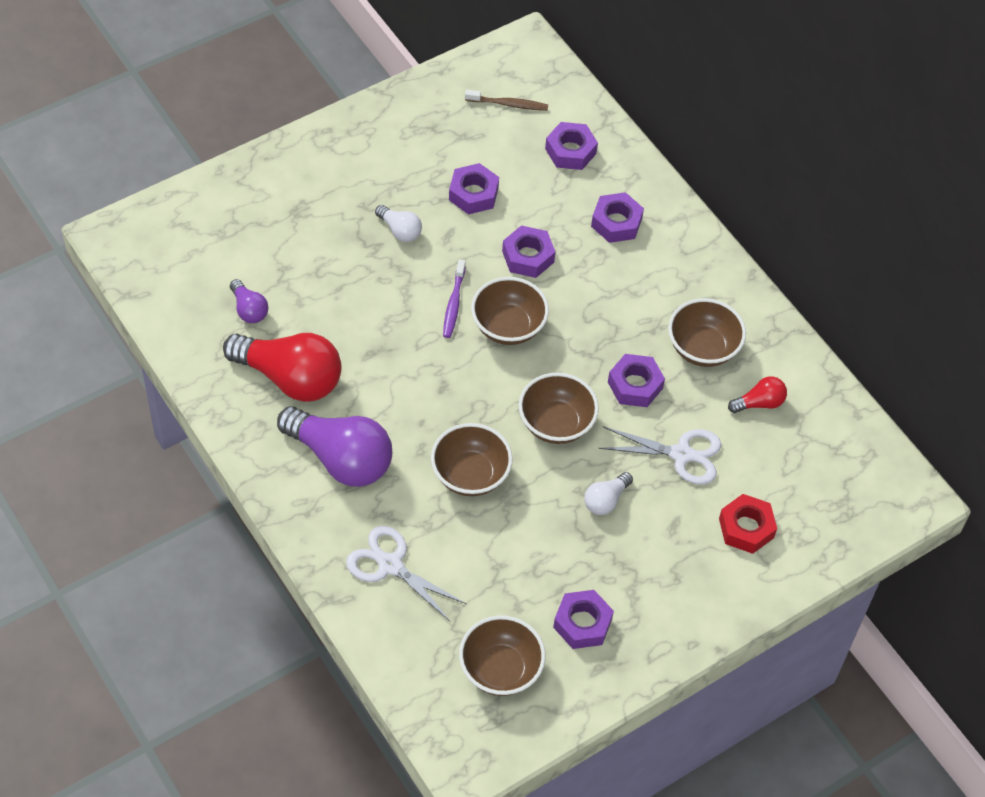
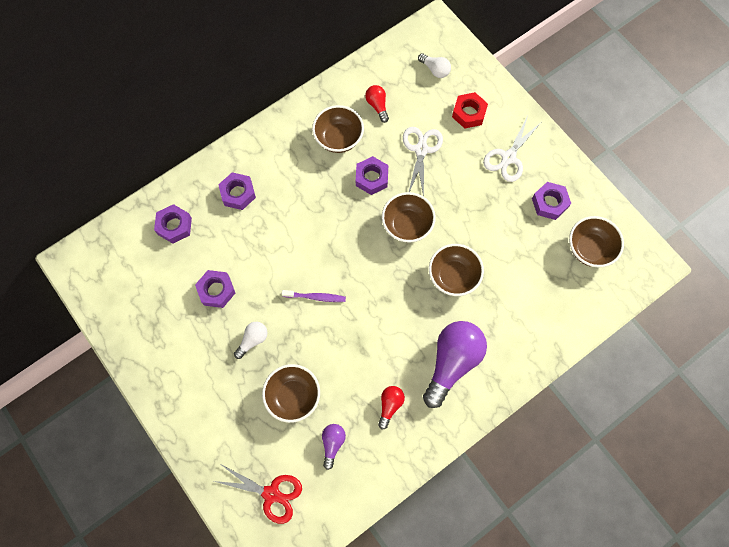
camera: 90 degrees left, 15 degrees up
red light bulb [223,333,342,402] -> red light bulb [378,386,405,429], size x0.47
purple light bulb [230,279,268,323] -> purple light bulb turned 45 degrees counterclockwise [322,424,346,470]
white scissors [346,526,466,621] -> white scissors moved to [483,116,541,182]
brown toothbrush [465,90,548,111] -> none
brown bowl [471,277,549,345] -> brown bowl moved to [262,364,320,423]
purple nut [502,225,555,278] -> none
white light bulb [584,472,633,515] -> white light bulb moved to [418,53,451,78]
none -> red scissors [214,463,302,524]

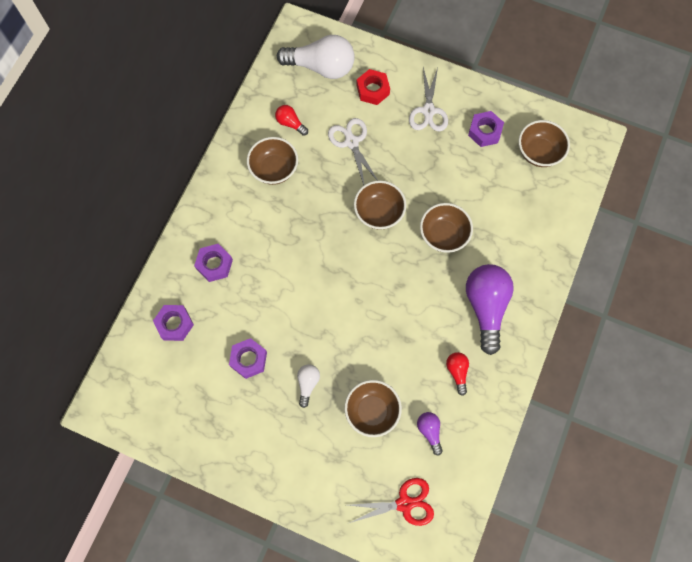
camera: 30 degrees left, 0 degrees up
purple toothbrush [282,290,346,302] -> none
purple nut [356,156,388,195] -> none
white light bulb [418,53,451,78] -> white light bulb [277,35,355,79], size x2.11

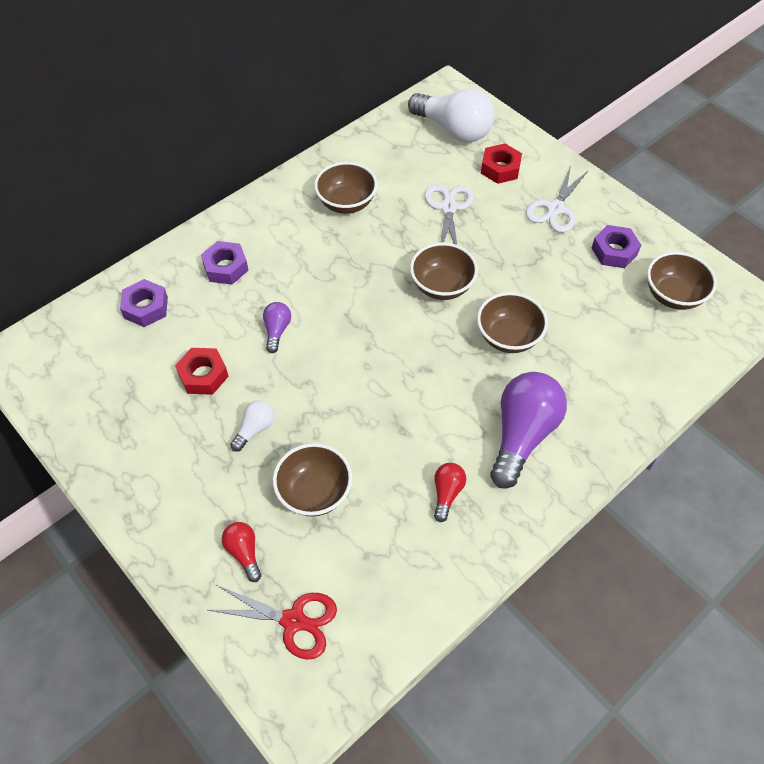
camera: 25 degrees right, 15 degrees down
purple nut [229,338,267,379] -> red nut [175,348,229,395]
red light bulb [275,105,308,136] -> red light bulb moved to [222,522,262,582]
purple light bulb [417,412,443,455] -> purple light bulb moved to [263,302,291,353]

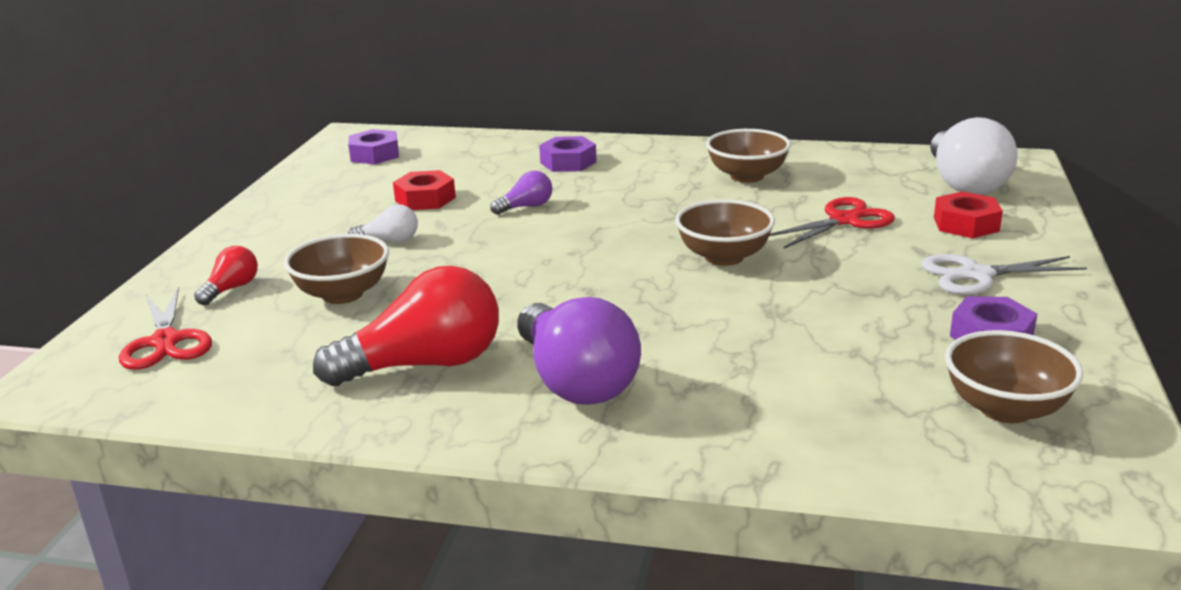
camera: 55 degrees right, 30 degrees down
purple nut [120,279,168,327] -> purple nut moved to [348,129,399,164]
white scissors [424,185,474,245] -> red scissors [769,197,895,249]
red light bulb [434,463,466,522] -> red light bulb [313,266,499,386], size x2.11
brown bowl [477,292,548,353] -> none
purple light bulb [490,372,567,489] -> purple light bulb turned 75 degrees clockwise [517,297,641,405]

